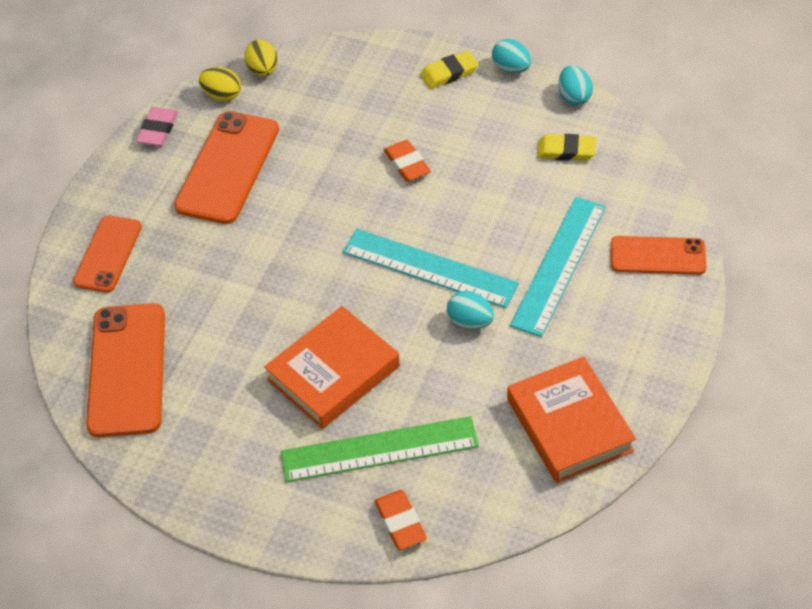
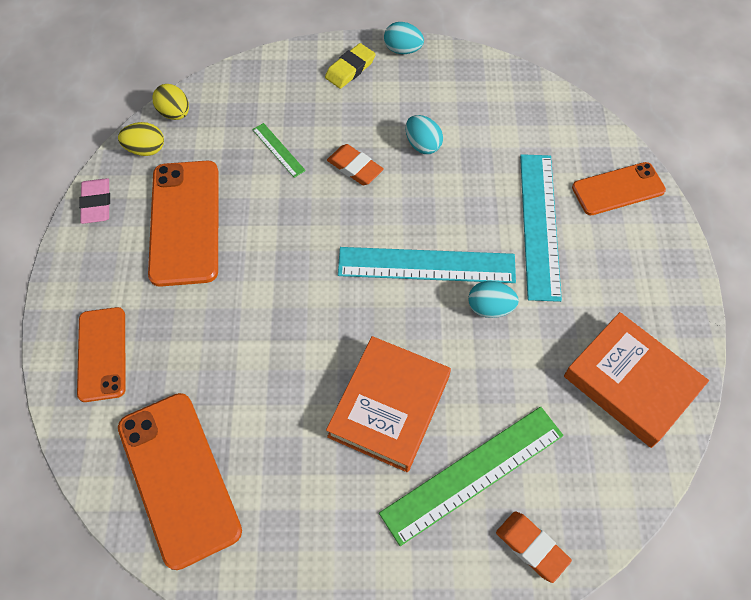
camera: 25 degrees left, 10 degrees up
yellow eraser [537,134,596,161] -> none
turquoise egg [558,65,593,105] -> turquoise egg moved to [406,115,443,154]
none -> green ruler [252,123,306,178]

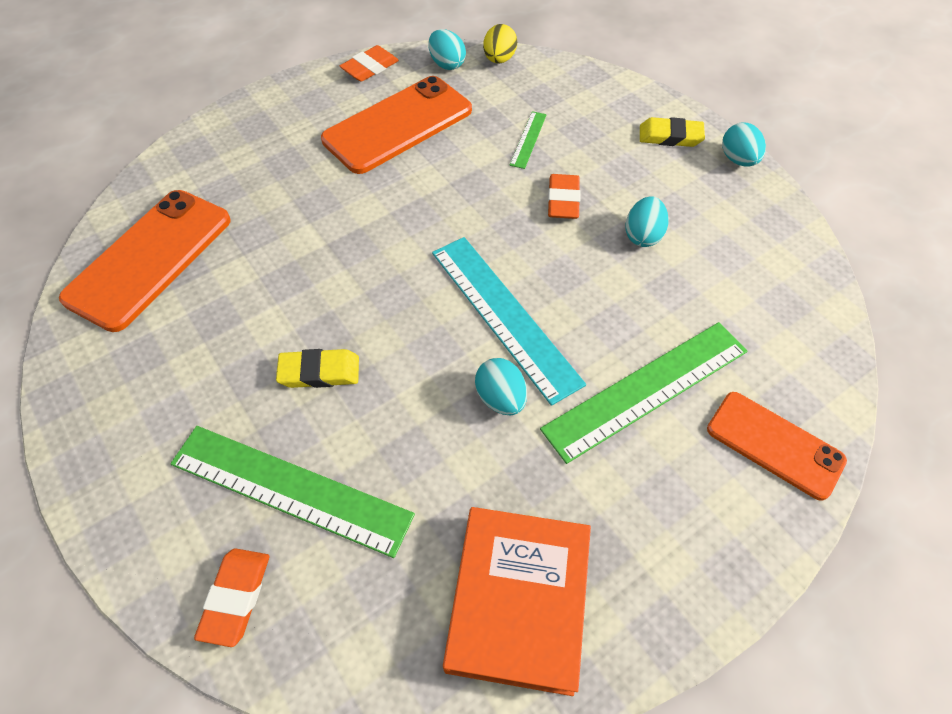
camera: 55 degrees right, 5 degrees down
orange phone [77,307,126,402] -> none
pink eraser [79,178,110,224] -> orange eraser [340,45,399,82]
yellow egg [118,122,164,156] -> turquoise egg [428,29,466,70]
orange book [326,336,451,472] -> yellow eraser [276,349,359,388]
turquoise ruler [520,154,562,302] -> green ruler [540,322,747,464]

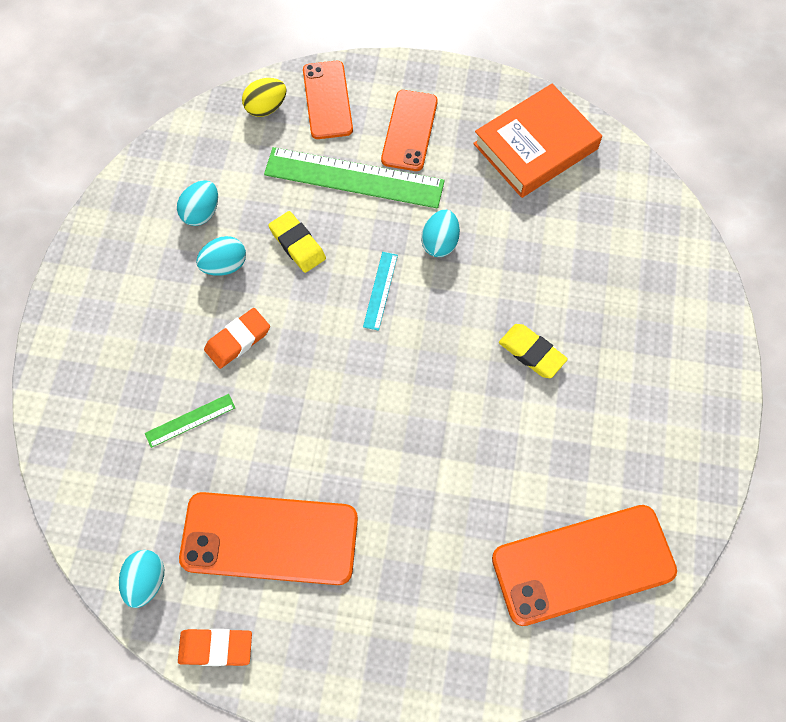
camera: 135 degrees left, 10 degrees up
green ruler [170,426,415,558] -> none
orange eraser [194,548,269,647] -> none
turquoise ruler [432,237,586,406] -> turquoise ruler [363,252,398,331], size x0.46
yellow egg [483,24,517,63] -> yellow egg moved to [242,78,286,117]
yellow eraser [640,117,705,147] -> yellow eraser moved to [268,211,326,273]
turquoise egg [722,123,766,167] -> turquoise egg moved to [177,180,218,226]
none -> orange phone [381,90,438,171]

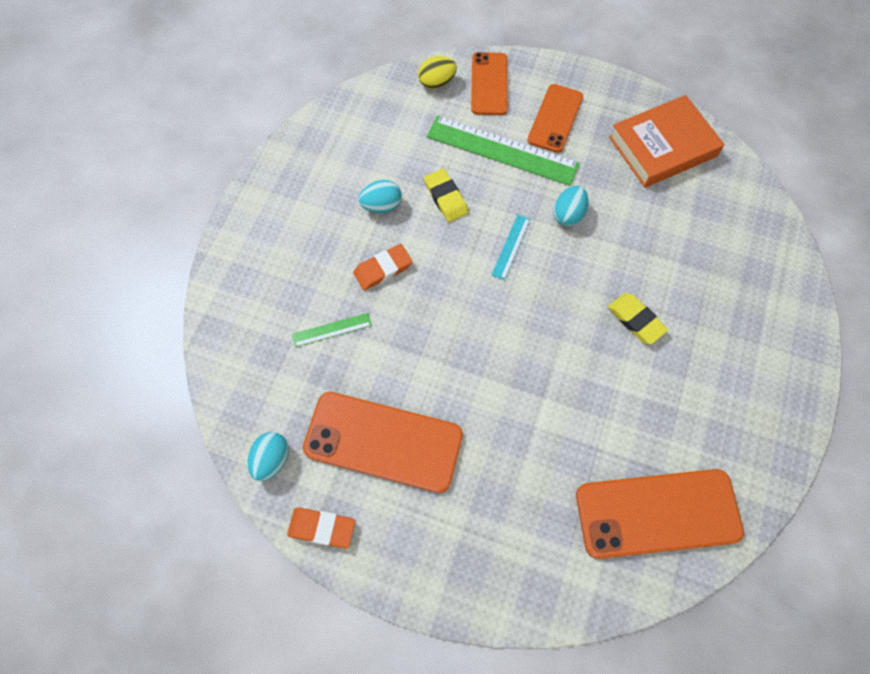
camera: 10 degrees right, 0 degrees up
turquoise egg [177,180,218,226] -> none

